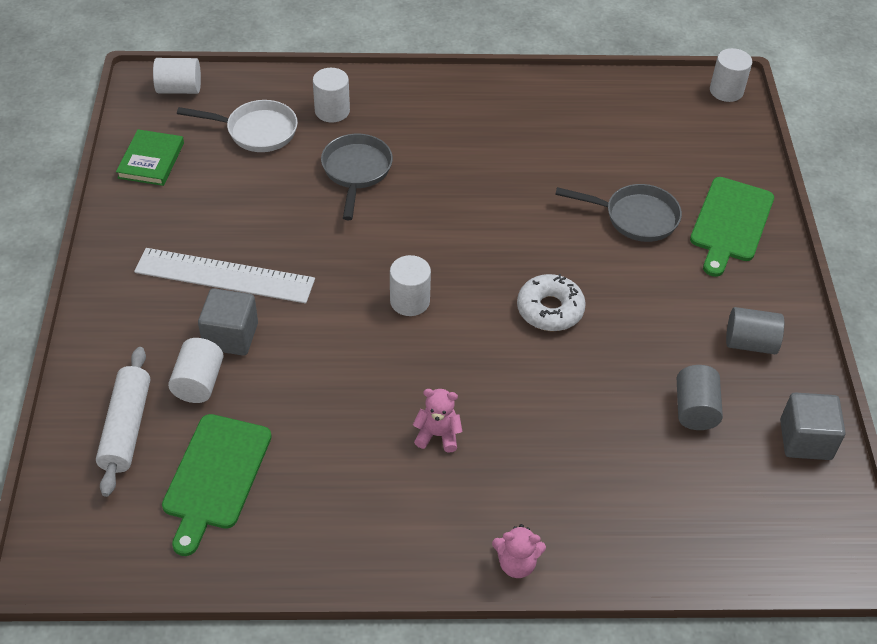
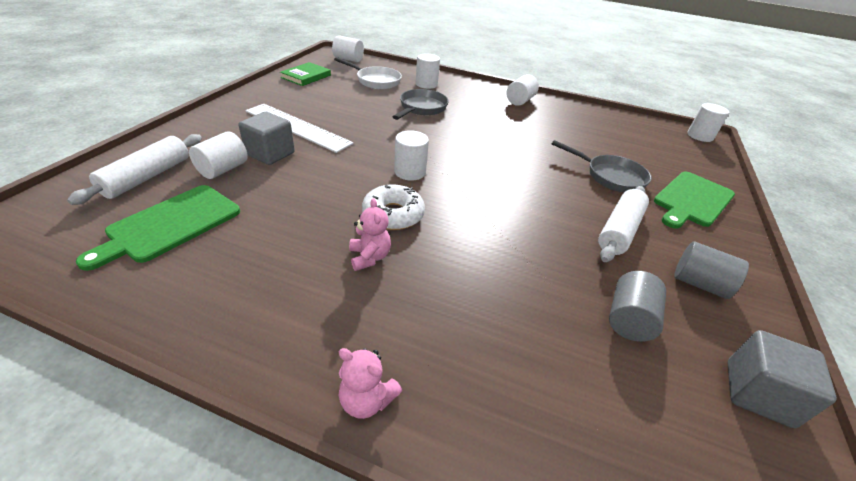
camera: 20 degrees right, 10 degrees down
pink teddy bear [413,389,463,453] -> pink teddy bear turned 45 degrees clockwise [349,198,391,271]
white donut [517,274,586,331] -> white donut moved to [362,184,425,230]
none -> white cylinder [506,74,539,106]
none -> white rolling pin [598,186,649,262]

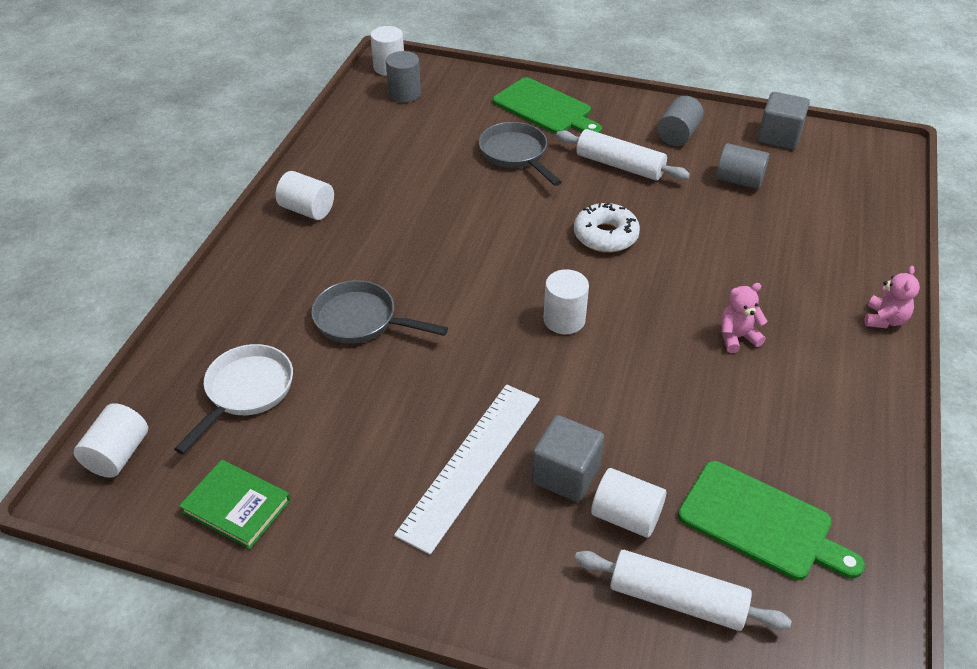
camera: 90 degrees left, 5 degrees up
white donut [362,184,425,230] -> white donut moved to [574,203,640,253]
white cylinder [416,54,440,89] -> none
grey pan [552,140,652,192] -> grey pan turned 60 degrees counterclockwise [479,122,561,186]
none -> grey cylinder [386,51,421,102]

